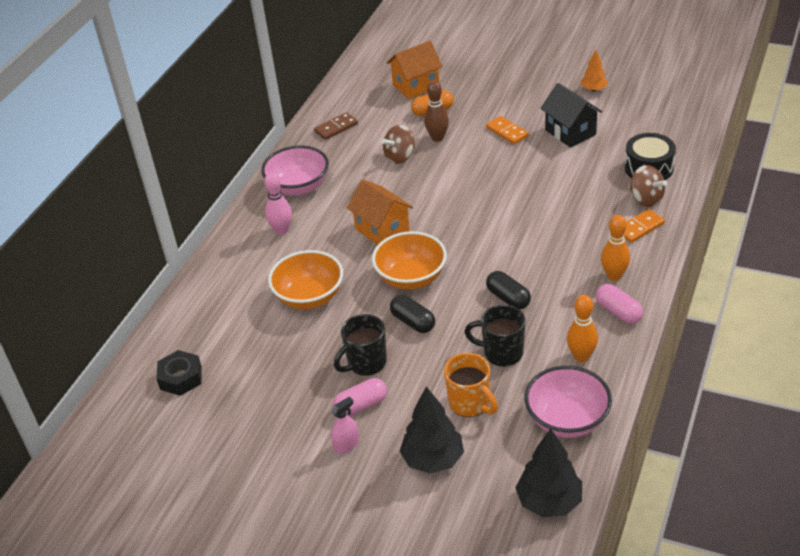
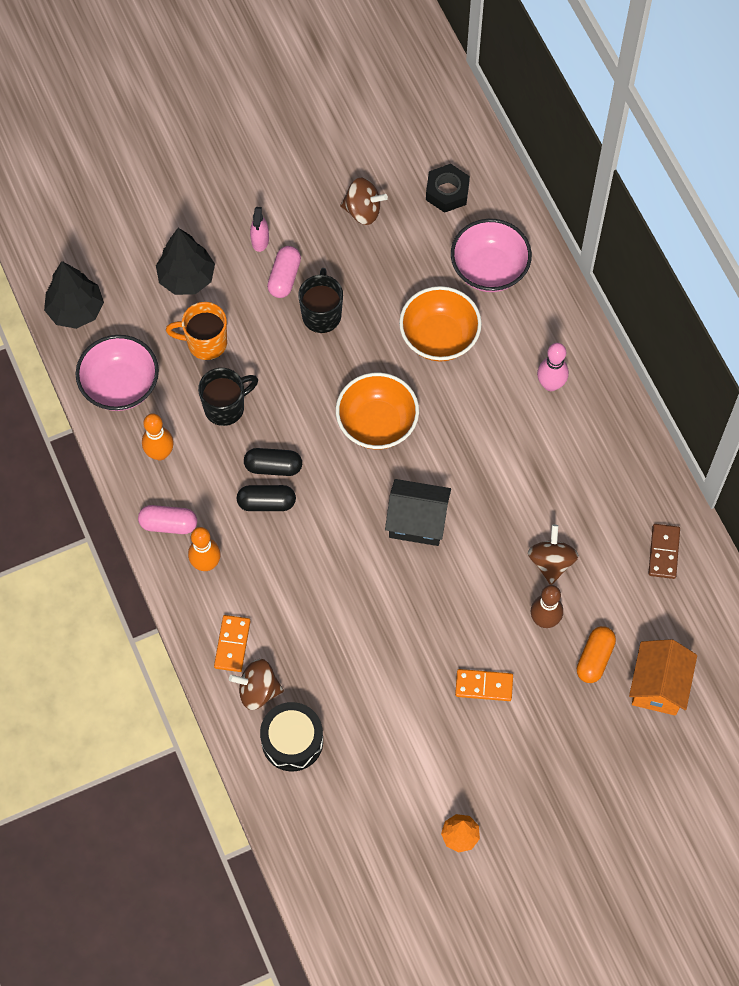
camera: 130 degrees right, 25 degrees up
pink bowl [261,146,329,196] -> pink bowl moved to [451,219,532,292]
orange house [347,179,413,245] -> none
black capsule [390,295,435,333] -> black capsule moved to [237,485,296,511]
black house [540,83,603,148] -> black house moved to [385,479,451,546]
none -> brown spinning top [340,178,388,225]

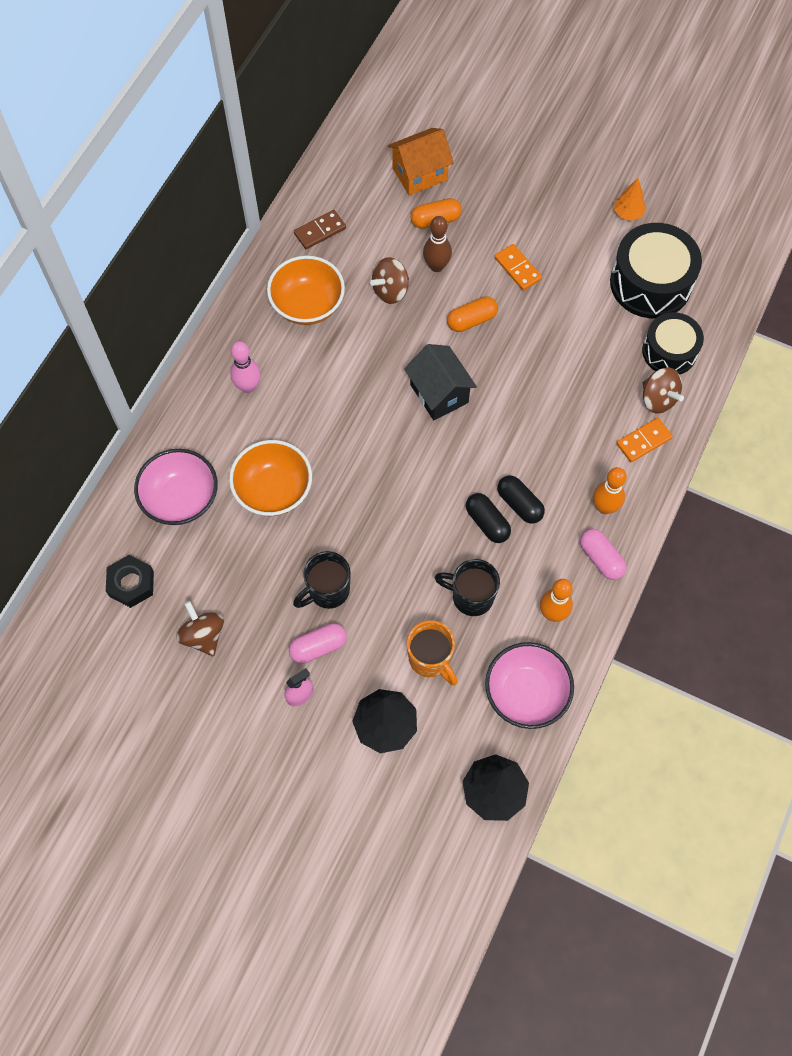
camera: 130 degrees left, 0 degrees up
orange bowl [336,373,419,450] -> orange bowl moved to [267,256,345,325]
none -> orange capsule [447,296,498,332]
none -> black drum [610,223,702,318]

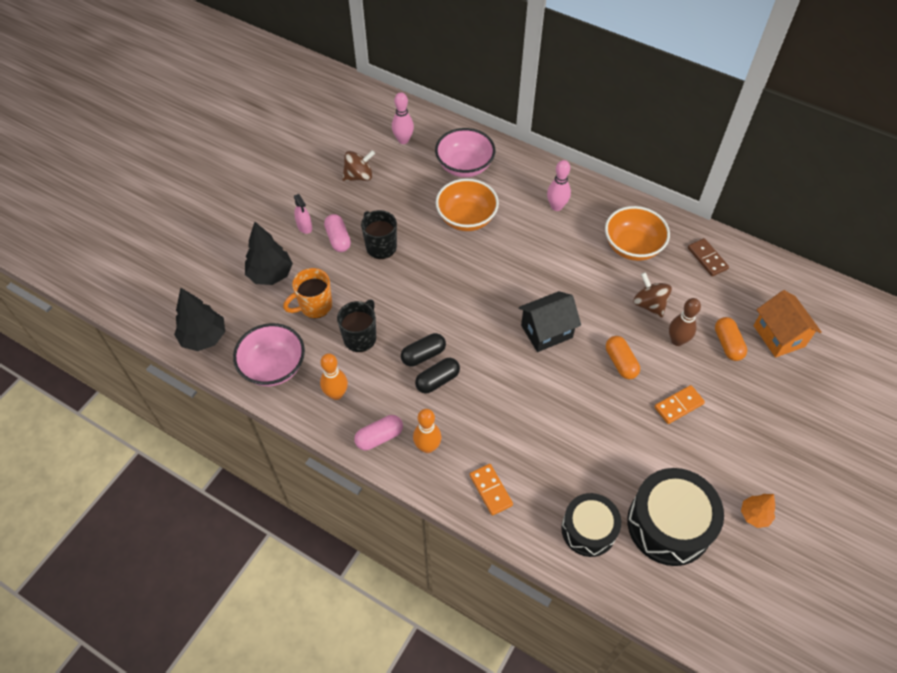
camera: 95 degrees right, 10 degrees down
black nut [106,555,154,608] -> pink bowling pin [392,92,414,144]
brown spinning top [643,368,684,414] -> none

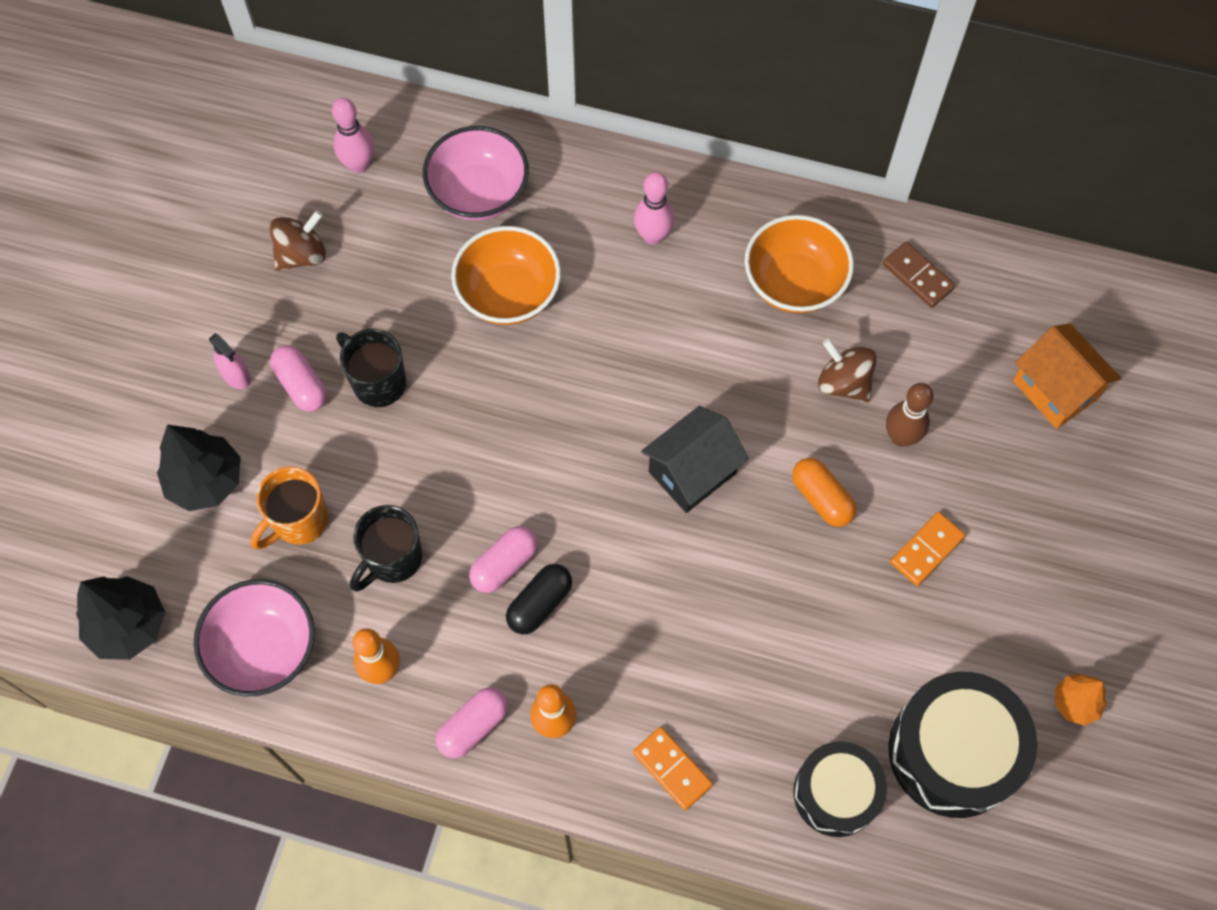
camera: 15 degrees left, 10 degrees up
black mug [337,300,376,352] -> black mug turned 150 degrees counterclockwise [350,505,422,591]
black capsule [401,333,446,367] -> pink capsule [469,526,538,593]
orange capsule [715,317,747,361] -> none

